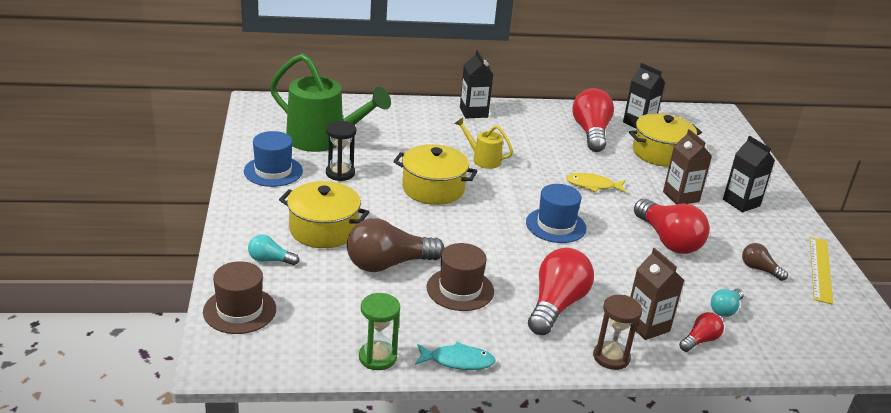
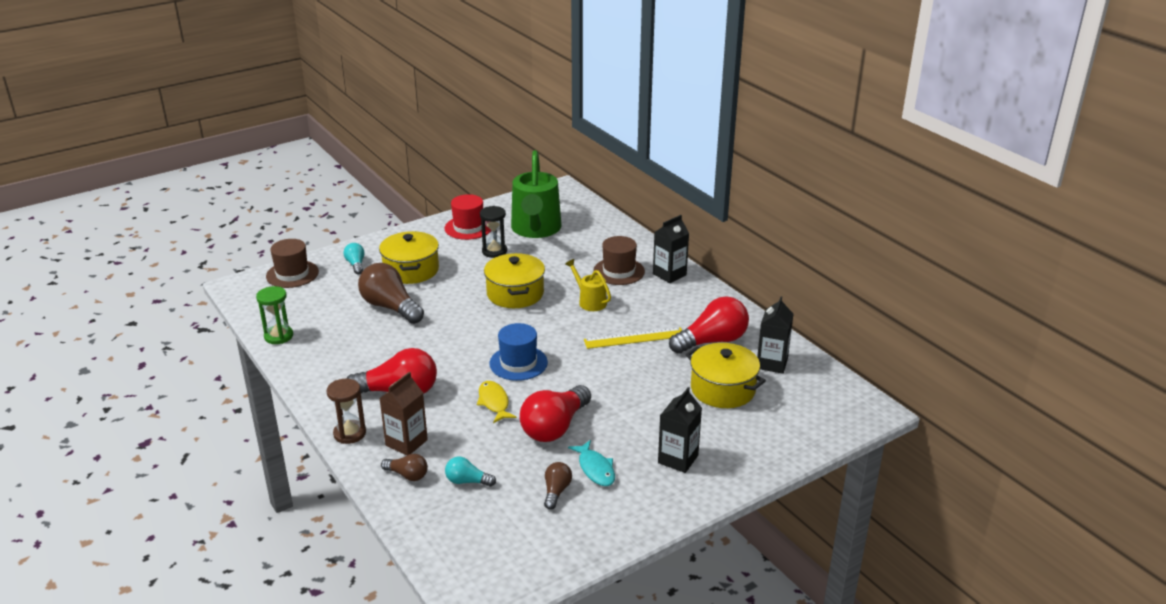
camera: 65 degrees right, 0 degrees up
blue hat [244,131,303,187] -> red hat [444,194,491,240]
turquoise fish [415,342,496,370] -> turquoise fish moved to [568,440,615,486]
brown hat [426,243,494,311] -> brown hat moved to [593,236,645,285]
yellow watering can [454,117,513,169] -> yellow watering can turned 45 degrees counterclockwise [565,259,611,311]
yellow fish [566,173,626,193] -> yellow fish moved to [477,381,517,423]
brown carton [663,129,712,205] -> none
red light bulb [679,312,724,352] -> brown light bulb [381,454,428,481]
yellow ruler [810,237,833,305] -> yellow ruler moved to [584,327,682,349]

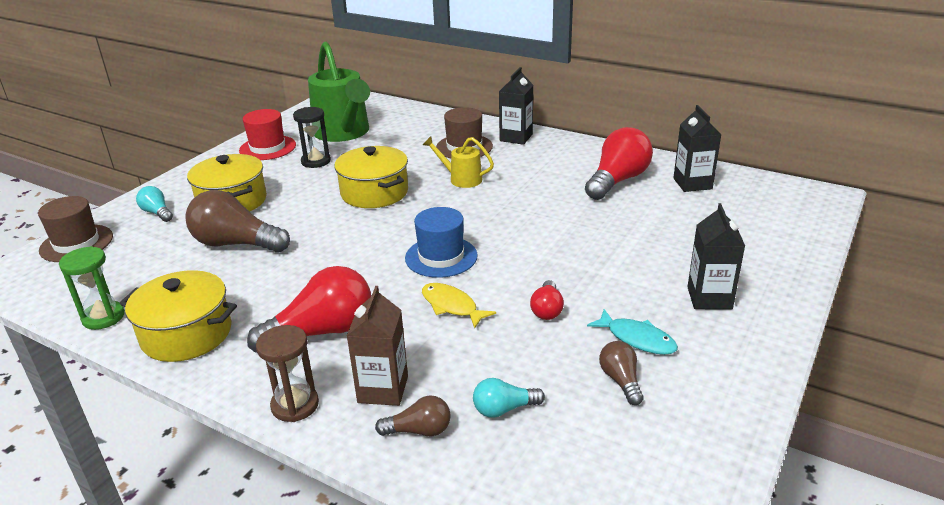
camera: 25 degrees left, 0 degrees up
red light bulb [520,385,591,442] -> red light bulb [530,280,564,320], size x0.51
yellow ruler [584,327,682,349] -> none
yellow pot [686,343,766,408] -> yellow pot moved to [120,270,237,362]

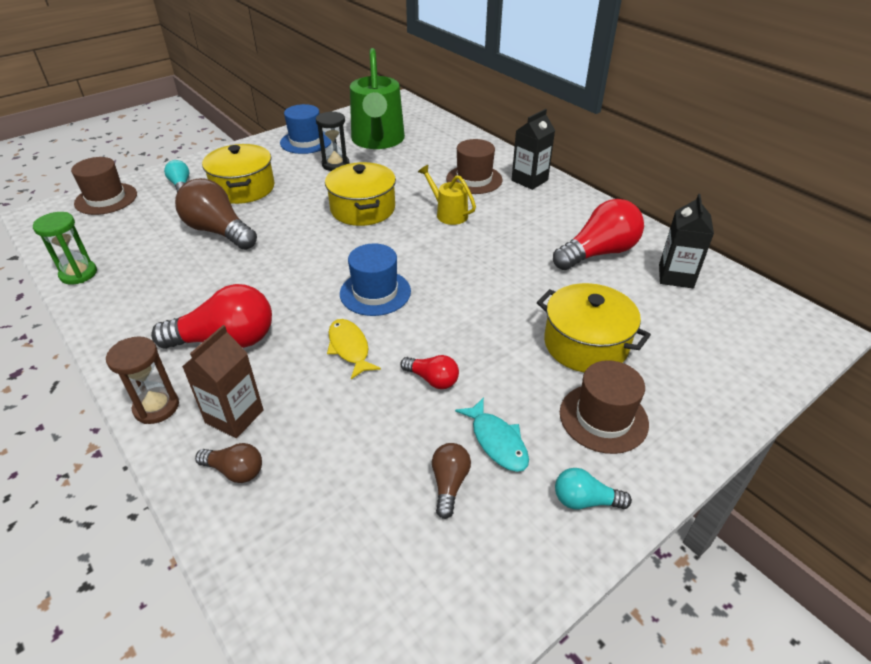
camera: 20 degrees right, 10 degrees up
yellow pot [120,270,237,362] -> yellow pot moved to [537,283,651,372]
red hat [239,109,296,160] -> blue hat [280,104,331,154]
turquoise light bulb [473,378,545,417] -> turquoise light bulb moved to [555,468,632,509]
red light bulb [530,280,564,320] -> red light bulb turned 90 degrees counterclockwise [400,355,459,389]
black carton [688,203,745,310] -> brown hat [560,360,649,454]

